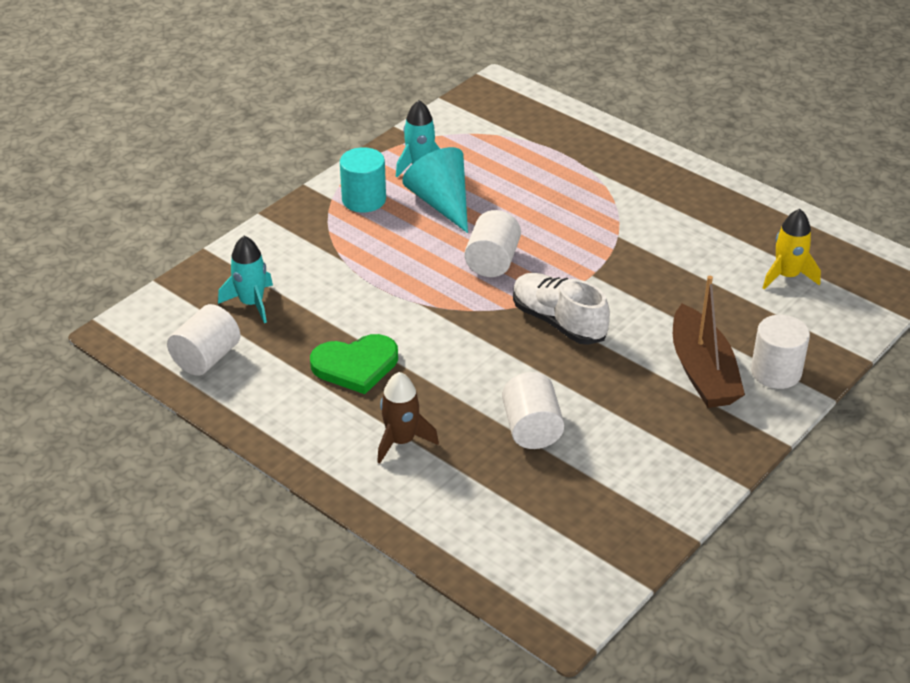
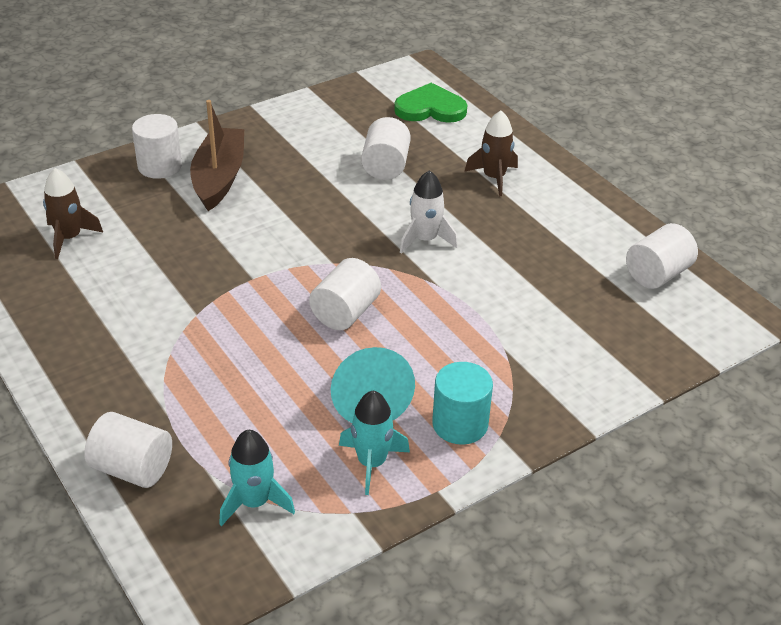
camera: 165 degrees left, 0 degrees up
turquoise rocket [218,236,273,323] -> turquoise rocket moved to [219,430,295,526]
green heart [310,334,398,394] -> green heart moved to [394,83,467,123]
white shoe [513,273,610,345] -> none
yellow rocket [763,209,821,290] -> brown rocket [43,168,103,259]
none -> white cylinder [84,412,172,488]
none -> white rocket [400,170,458,254]

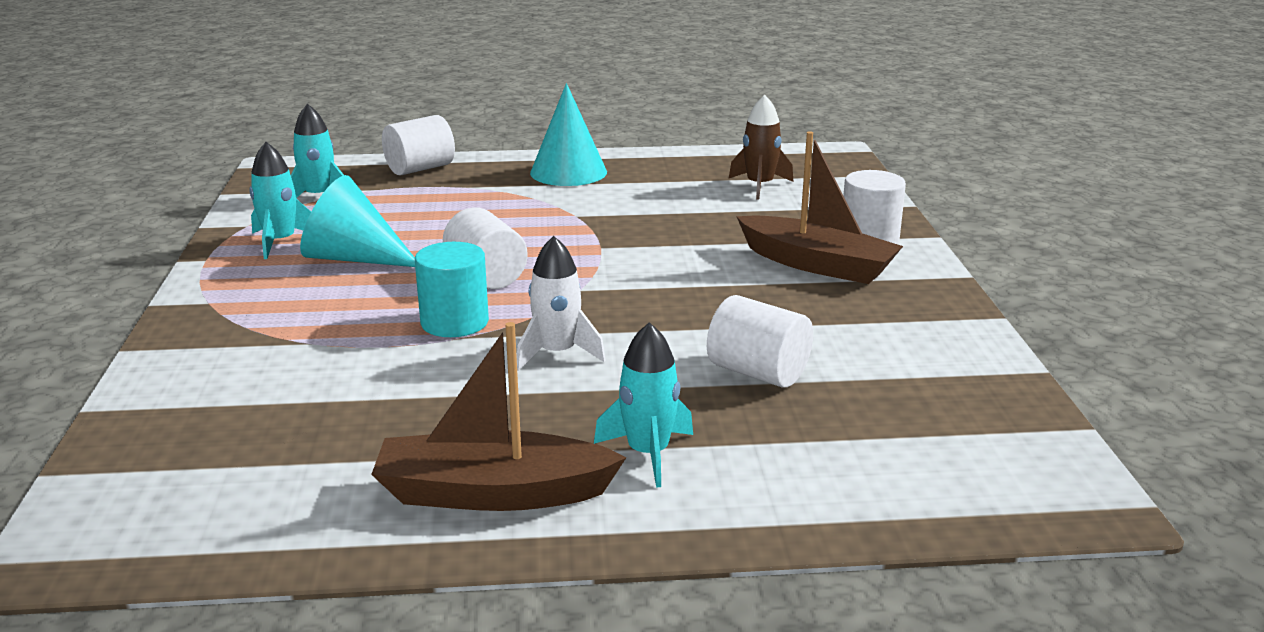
camera: 120 degrees right, 15 degrees down
green heart [394,83,467,123] -> none
turquoise cylinder [432,362,493,445] -> turquoise cylinder moved to [415,242,489,337]
brown rocket [465,111,518,196] -> turquoise rocket [594,322,693,488]
white cylinder [626,223,698,289] -> none
none -> brown boat [371,322,626,511]
none -> turquoise cone [530,83,607,186]

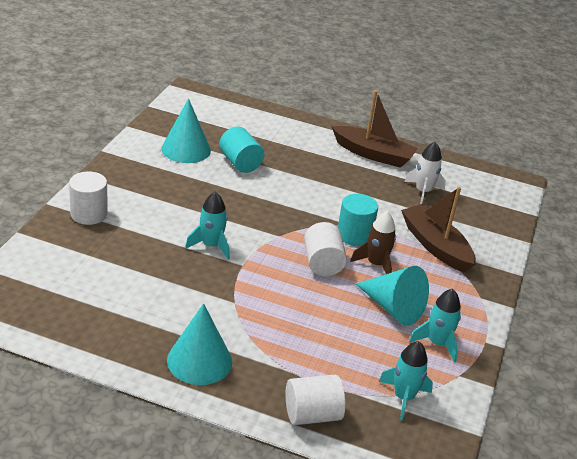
camera: 160 degrees left, 10 degrees up
white rocket [517,236,605,371] -> white rocket moved to [404,142,446,204]
turquoise rocket [594,322,693,488] -> turquoise rocket moved to [185,192,230,260]
white cylinder [707,295,813,387] -> turquoise cylinder [219,127,264,173]
brown rocket [729,95,793,199] -> brown rocket moved to [350,211,396,274]
brown boat [736,131,903,284] -> brown boat moved to [401,187,476,273]
none -> turquoise cone [161,98,211,163]

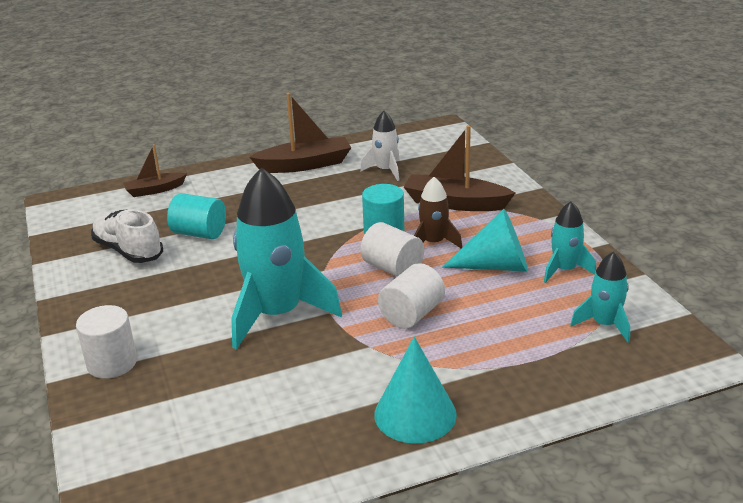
camera: 35 degrees left, 5 degrees down
turquoise cone [161,98,211,163] -> white shoe [91,209,163,263]
turquoise rocket [185,192,230,260] -> turquoise rocket [231,167,342,350], size x1.97
white cylinder [285,374,346,425] -> white cylinder moved to [378,263,445,329]
none -> brown boat [123,144,187,197]

